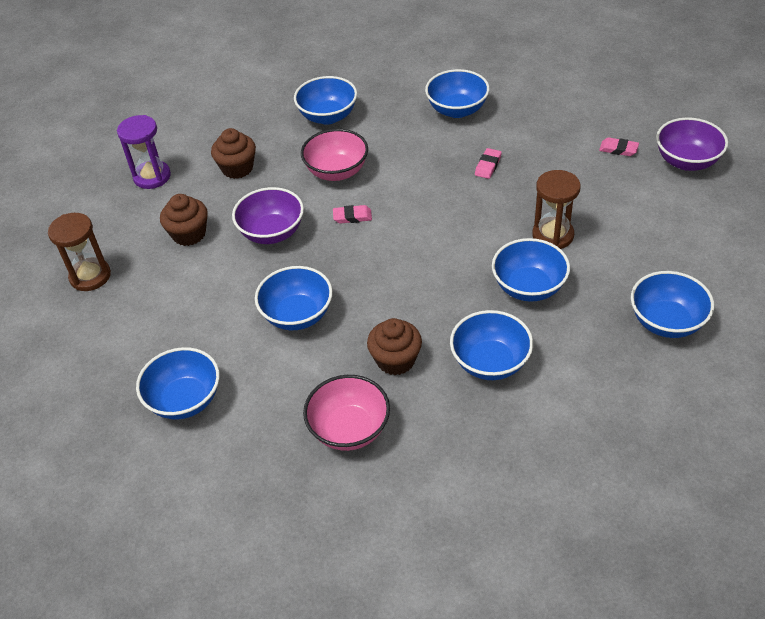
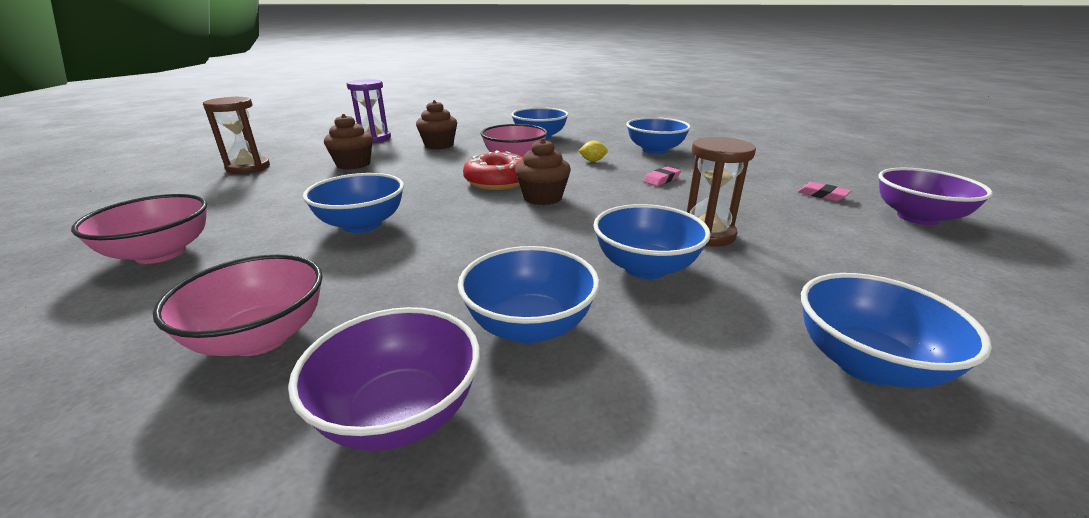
camera: 20 degrees right, 20 degrees down
blue bowl [136,347,220,419] -> pink bowl [71,194,207,264]
purple bowl [232,187,304,244] -> purple bowl moved to [288,307,480,451]
pink eraser [333,205,372,224] -> red donut [463,150,523,190]
brown cupcake [367,318,422,375] -> brown cupcake moved to [515,138,571,205]
none -> yellow lemon [579,141,608,162]

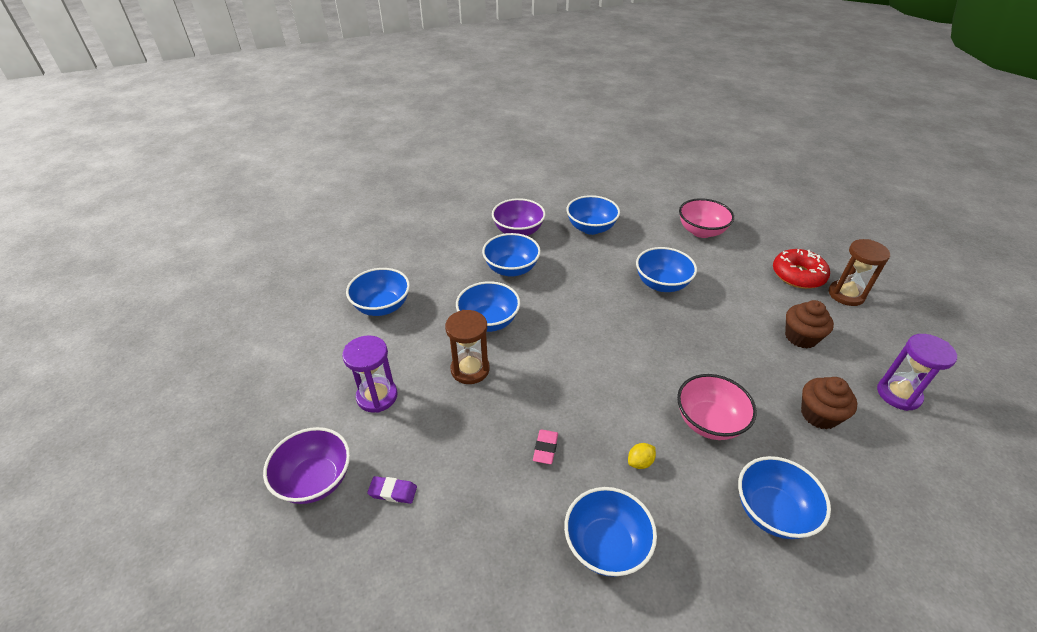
camera: 145 degrees right, 15 degrees up
pink bowl [153,254,323,356] -> blue bowl [566,195,620,235]
red donut [463,150,523,190] -> red donut moved to [773,249,830,289]
brown cupcake [515,138,571,205] -> none
pink eraser [797,182,851,201] -> purple eraser [367,476,417,504]
none -> purple hourglass [342,335,398,413]

